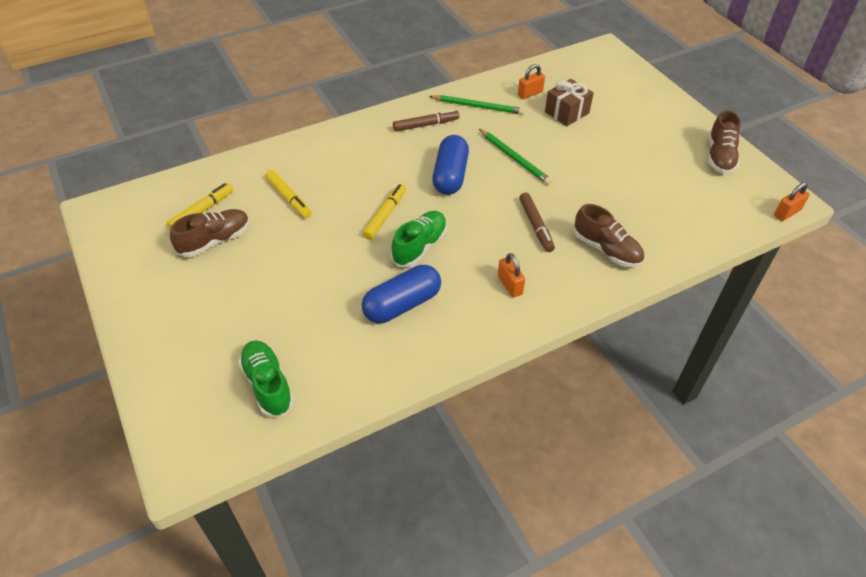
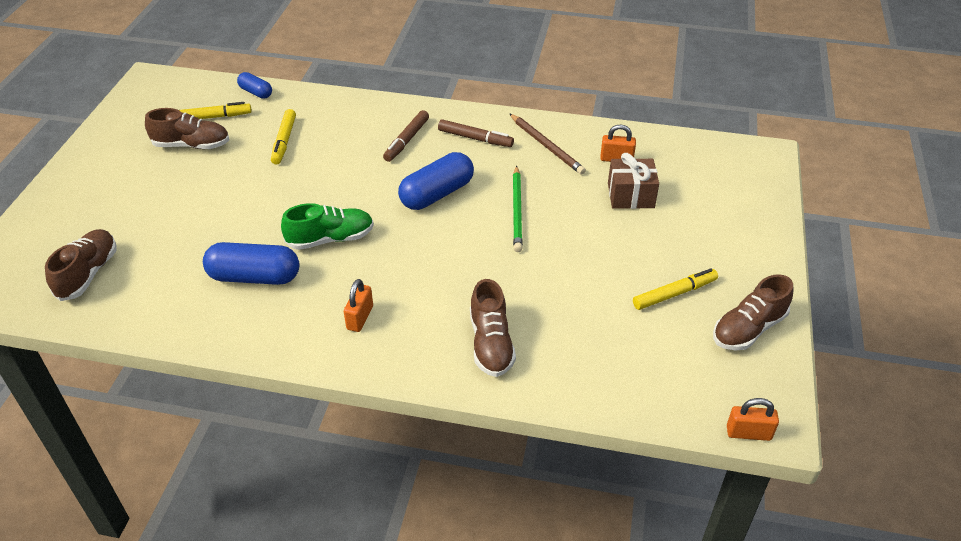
camera: 40 degrees right, 5 degrees down
green shoe [238,340,294,417] -> brown shoe [45,229,117,301]
yellow marker [363,184,406,239] -> yellow marker moved to [633,268,718,310]
green pencil [429,95,524,115] -> brown pencil [509,113,586,175]
brown marker [519,192,555,252] -> brown marker moved to [383,110,429,162]
none -> blue capsule [237,72,272,99]

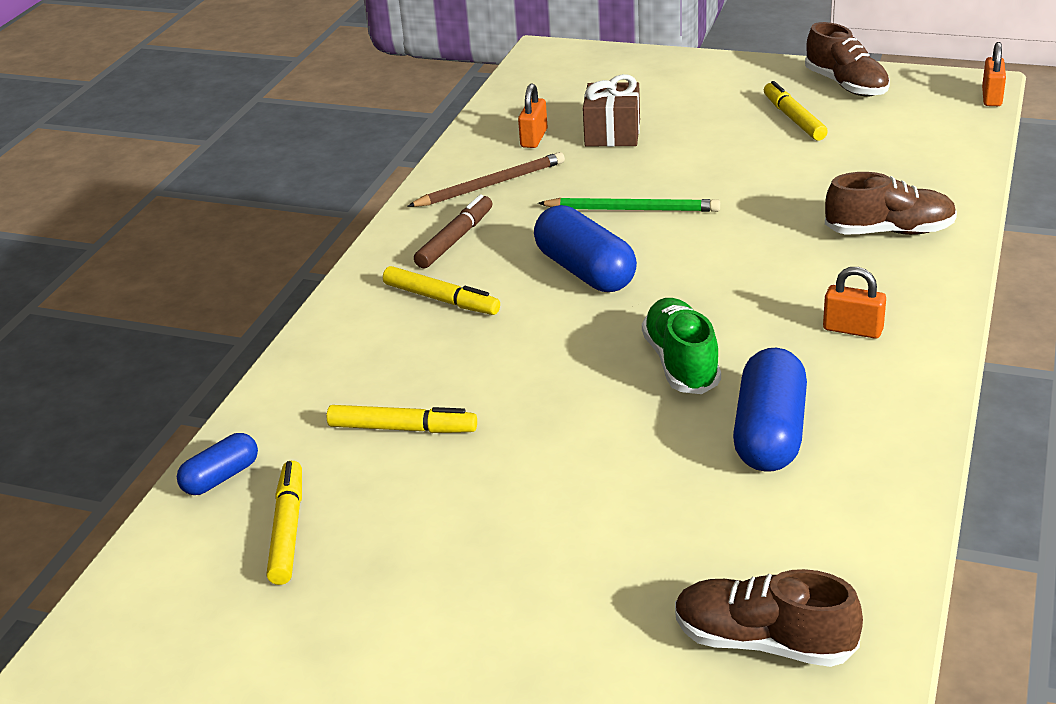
camera: 80 degrees left, 10 degrees down
brown shoe [145,108,229,149] -> none
brown marker [383,110,429,162] -> yellow marker [383,266,500,315]

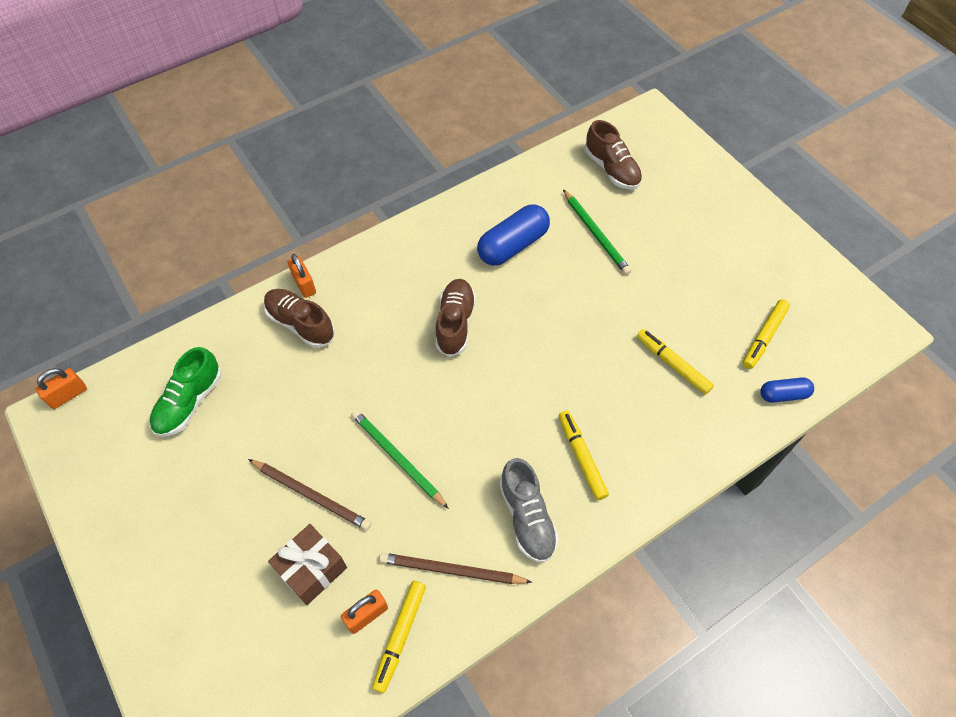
camera: 145 degrees left, 25 degrees up
brown marker [414,194,493,268] -> grey shoe [499,458,559,563]
blue capsule [534,205,637,292] -> none
green shoe [642,298,721,394] -> green shoe moved to [150,347,222,437]
yellow marker [764,81,828,141] -> yellow marker moved to [372,581,426,693]
brown shoe [805,22,890,96] -> brown shoe moved to [435,279,476,357]
orange padlock [823,267,886,339] -> orange padlock moved to [287,254,316,298]
none -> brown pencil [248,459,371,530]
none -> green pencil [563,189,631,275]

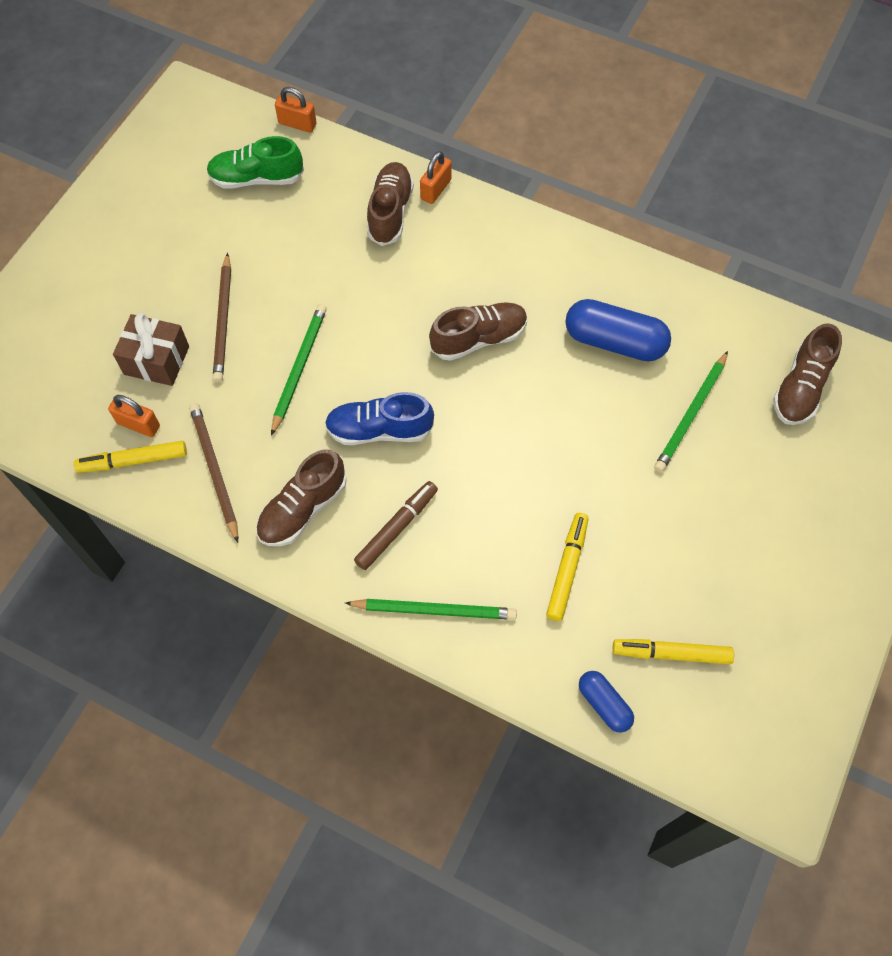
camera: 60 degrees right, 5 degrees up
orange padlock [36,368,87,409] -> orange padlock moved to [275,87,317,133]
grey shoe [499,458,559,563] -> brown shoe [256,449,347,546]
yellow marker [559,410,609,500] -> brown marker [354,481,438,570]
none -> blue shoe [325,392,434,445]
none -> green pencil [345,599,517,620]

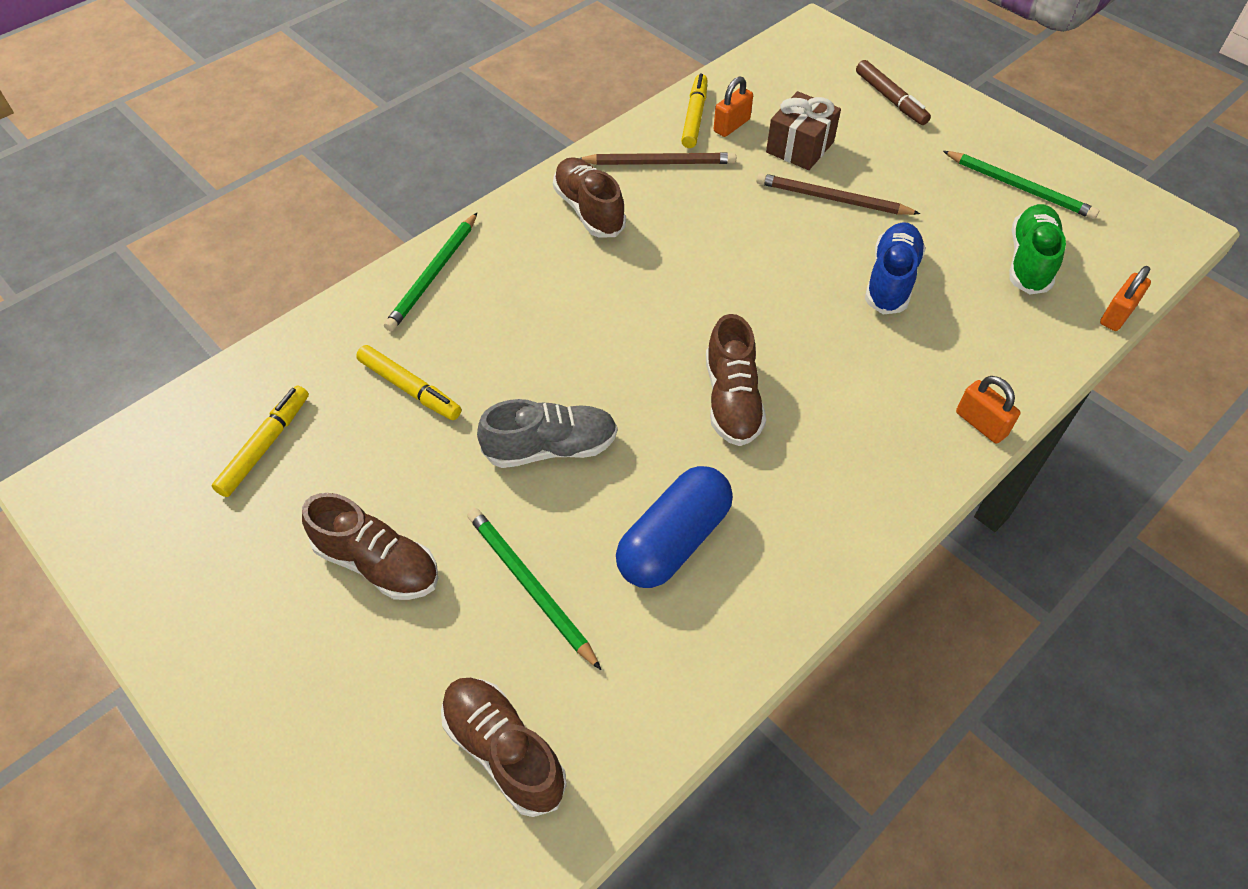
camera: 110 degrees right, 10 degrees down
green pencil [271,304,327,436] -> green pencil moved to [943,151,1099,219]
blue shoe [325,392,434,445] -> blue shoe moved to [865,222,926,315]
brown marker [354,481,438,570] -> brown marker moved to [856,60,931,125]
brown shoe [367,162,414,246] -> brown shoe moved to [302,493,438,600]
blue capsule [579,671,634,733] -> none
none -> grey shoe [477,399,617,468]

